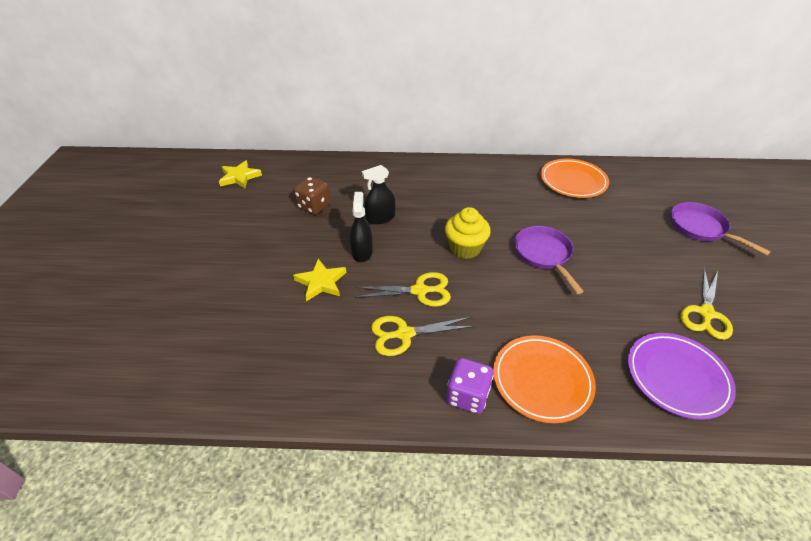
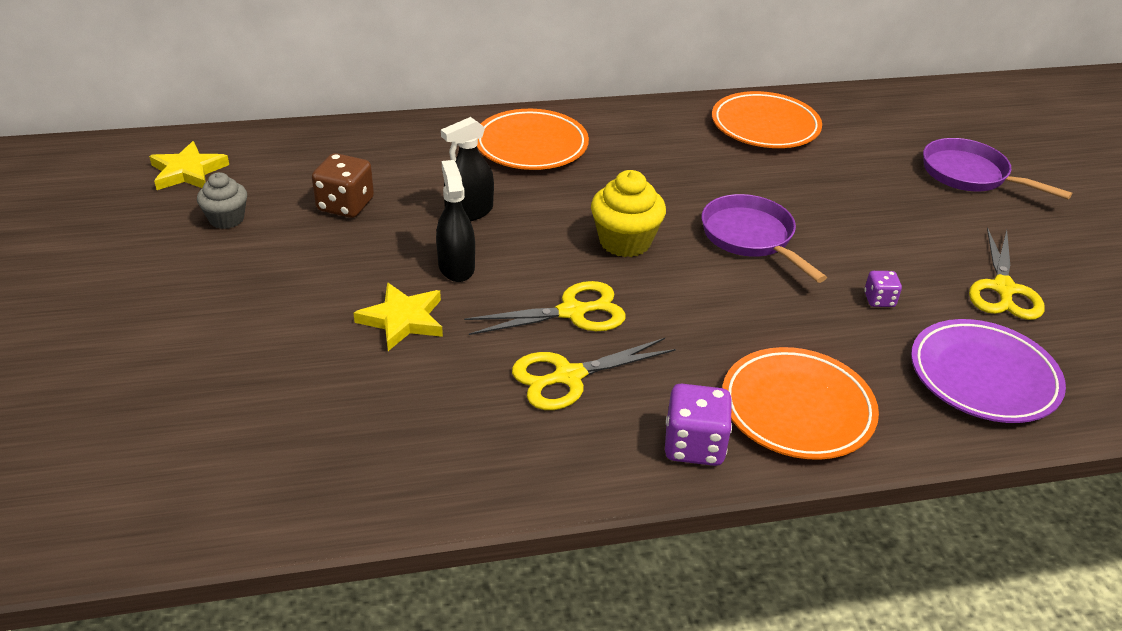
camera: 15 degrees left, 5 degrees down
none -> grey cupcake [197,172,247,229]
none -> orange plate [477,109,589,170]
none -> purple dice [864,271,902,307]

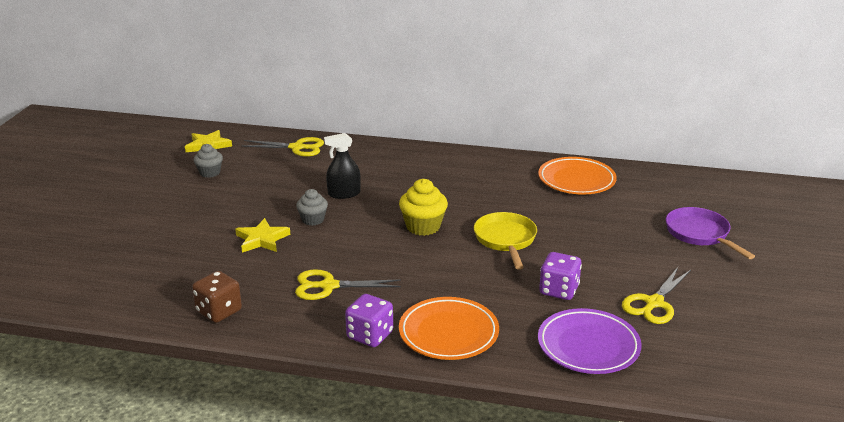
camera: 25 degrees right, 10 degrees down
brown dice [312,153,374,218] -> brown dice moved to [192,271,242,323]
black spray bottle [436,160,475,282] -> grey cupcake [296,189,328,226]
yellow scissors [464,281,626,335] -> yellow scissors moved to [242,137,324,157]
orange plate [477,109,589,170] -> none
purple pan [701,194,827,283] -> yellow pan [474,212,537,270]
purple dice [864,271,902,307] -> purple dice [539,252,582,300], size x1.79

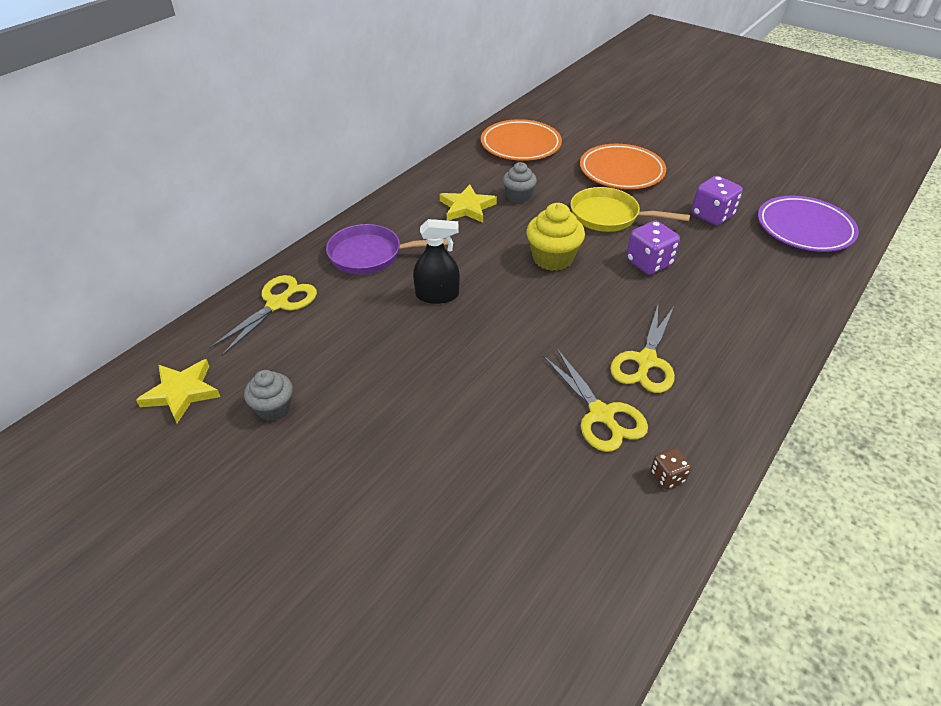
camera: 65 degrees left, 15 degrees up
brown dice [192,271,242,323] -> brown dice [651,448,691,489], size x0.56
yellow star [235,218,290,253] -> yellow star moved to [440,184,497,223]
grey cupcake [296,189,328,226] -> grey cupcake moved to [503,162,537,203]
black spray bottle [324,133,361,199] -> black spray bottle turned 105 degrees counterclockwise [413,219,460,304]
purple dice [345,294,393,347] -> purple dice moved to [626,221,680,275]
orange plate [399,297,499,360] -> orange plate moved to [580,144,666,189]
yellow scissors [622,267,691,324] -> yellow scissors moved to [543,349,648,452]
purple pan [666,207,755,259] -> purple pan moved to [326,224,448,274]

